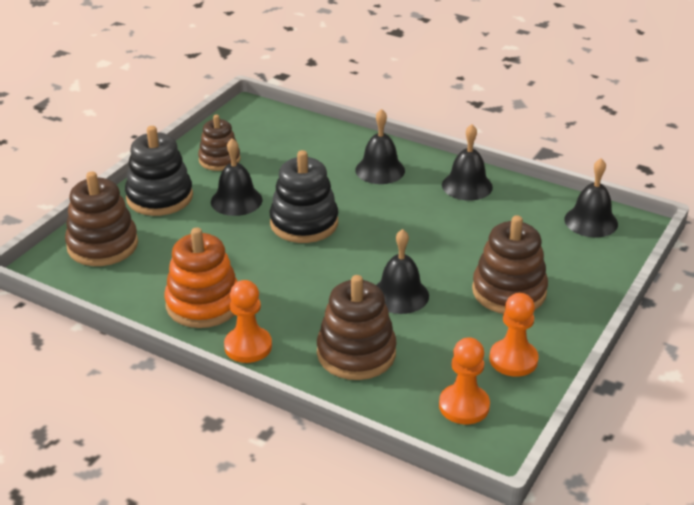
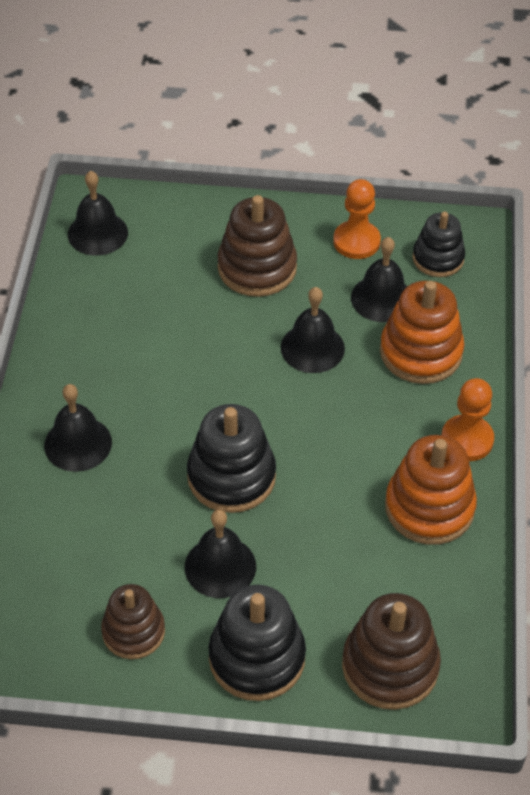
camera: 115 degrees left, 15 degrees up
brown stacking toy [317,275,397,380] -> orange stacking toy [380,281,464,384]
orange pawn [439,337,490,424] -> black stacking toy [412,212,465,277]
black bell [442,124,493,200] -> black bell moved to [351,237,407,322]

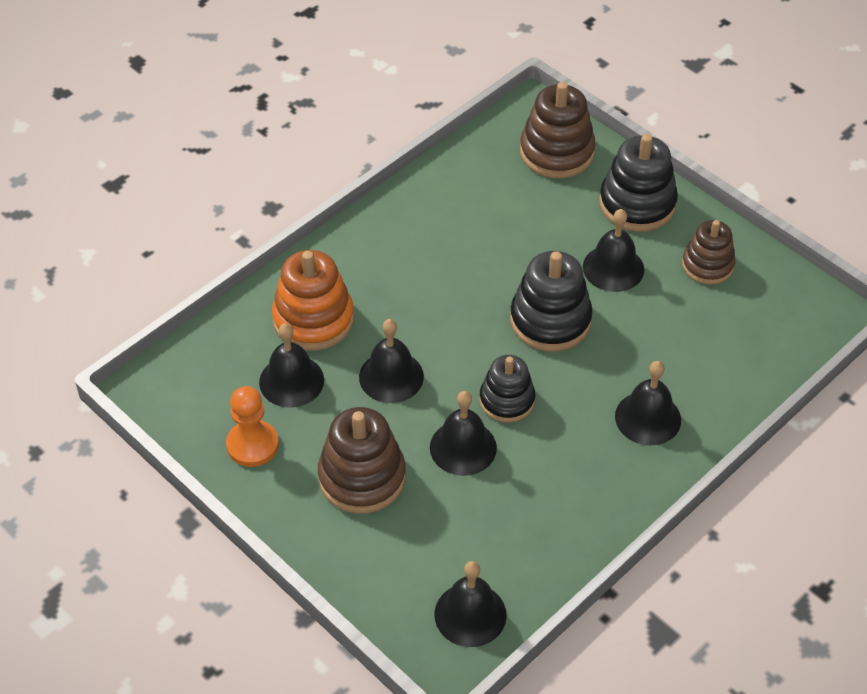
camera: 140 degrees left, 0 degrees up
orange stacking toy [385,435,477,545] -> none
black stacking toy [412,212,465,277] -> black stacking toy moved to [479,355,536,423]
orange pawn [441,378,494,461] -> none
none -> black bell [430,391,497,476]

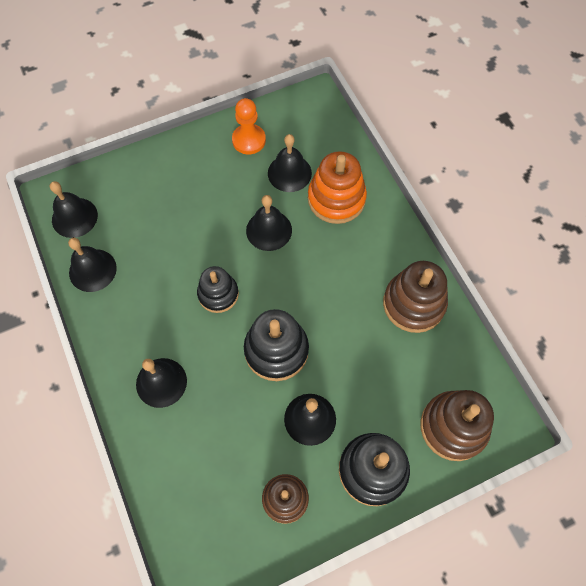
camera: 110 degrees right, 15 degrees up
brown stacking toy [318,407,406,514] -> brown stacking toy moved to [383,261,448,333]
black bell [430,391,497,476] -> black bell moved to [68,238,117,292]

